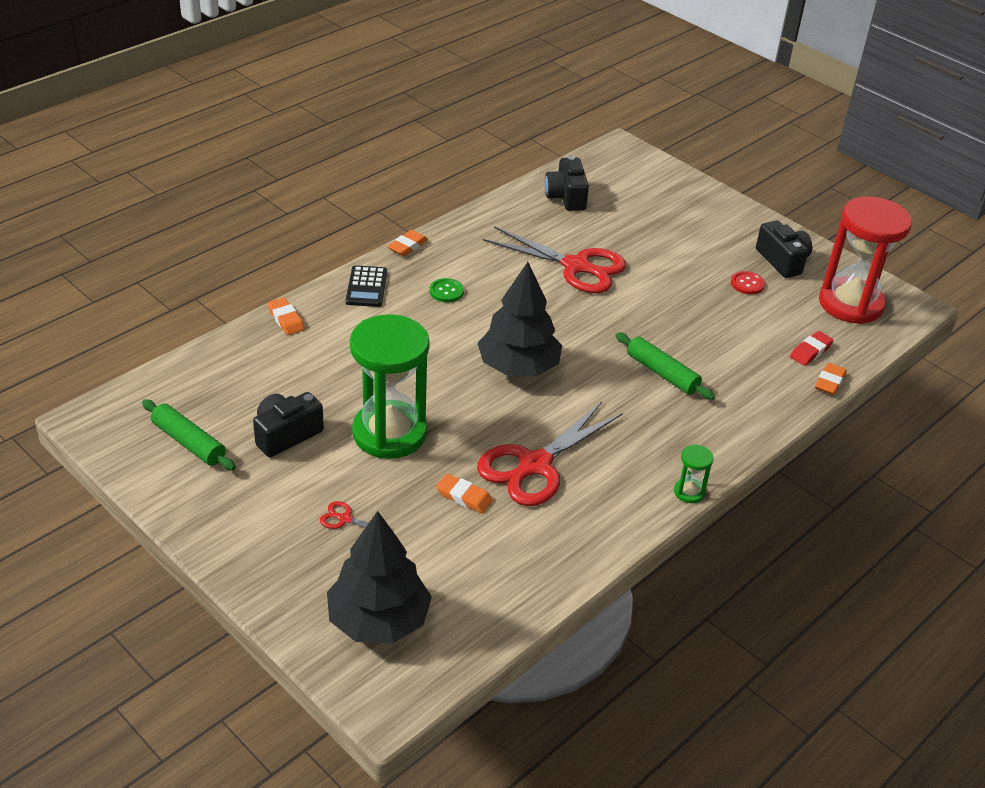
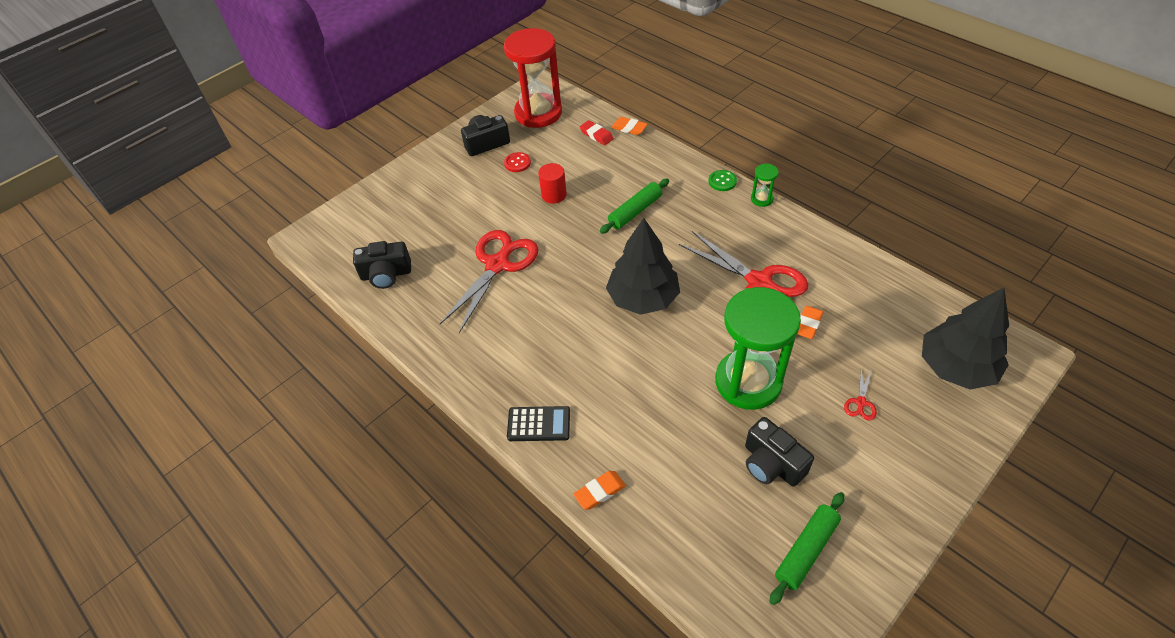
camera: 85 degrees left, 10 degrees up
orange eraser [387,230,428,256] -> none
green button [430,278,464,303] -> green button moved to [709,170,737,191]
none -> red cylinder [538,163,567,204]

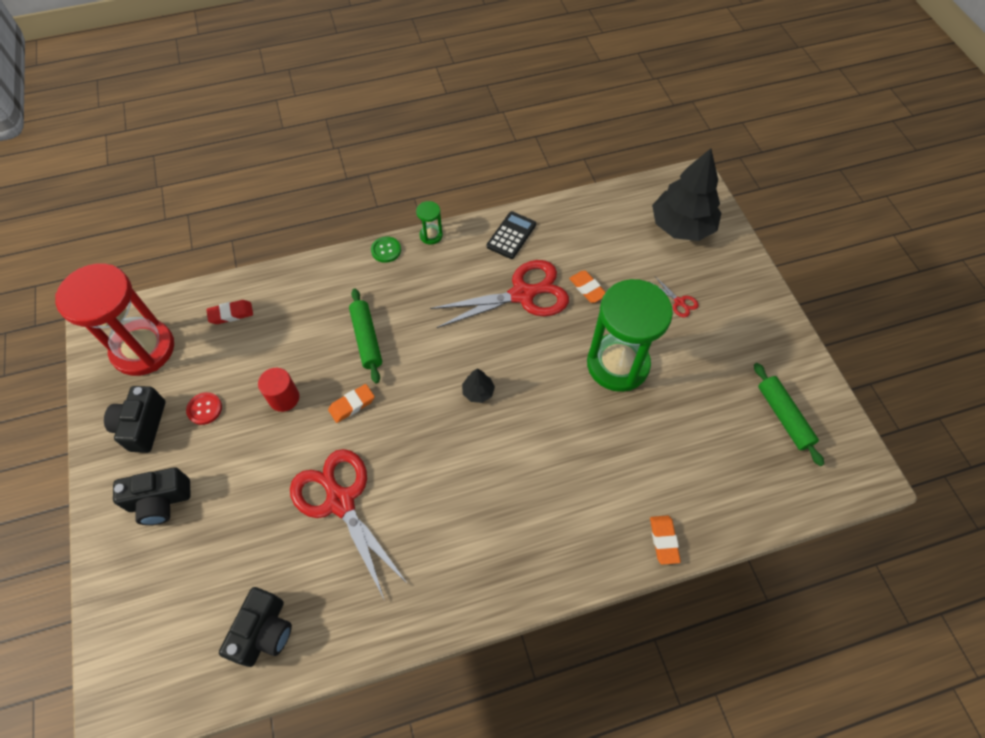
camera: 65 degrees left, 10 degrees up
black calculator [507,406,570,441] -> black calculator moved to [487,211,536,259]
black tree [606,218,680,315] -> black tree [462,368,495,403], size x0.42
orange eraser [611,117,647,135] -> orange eraser moved to [328,384,375,423]
black camera [745,417,814,487] -> black camera moved to [113,467,191,525]

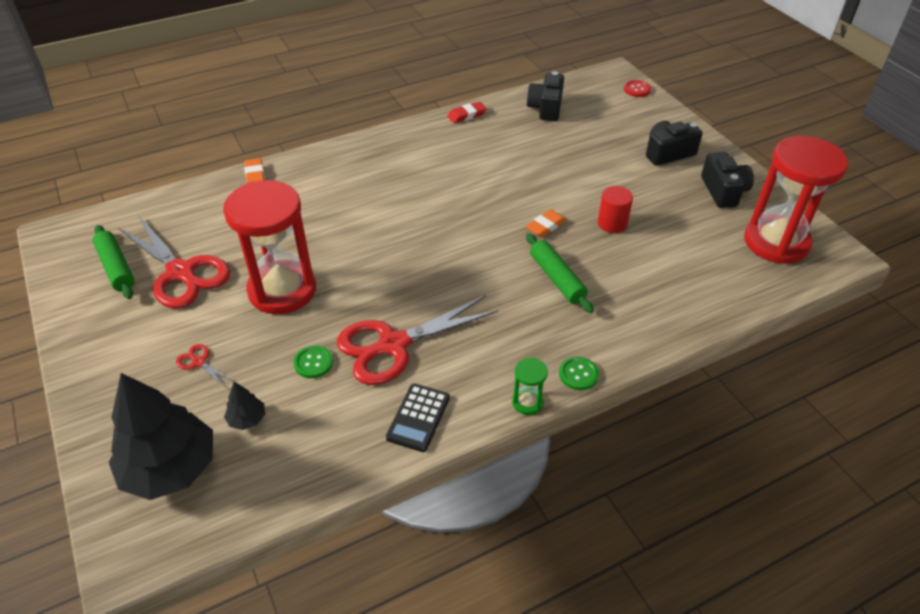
camera: 170 degrees right, 15 degrees down
red button [186,392,222,425] -> red button moved to [624,80,651,97]
red eraser [206,300,253,324] -> red eraser moved to [447,102,487,123]
red scissors [290,449,408,601] -> red scissors moved to [118,216,231,308]
black tree [462,368,495,403] -> black tree moved to [224,382,265,430]
orange eraser [569,271,606,303] -> green button [293,345,333,378]
green hourglass [587,279,673,392] -> red hourglass [223,180,316,314]

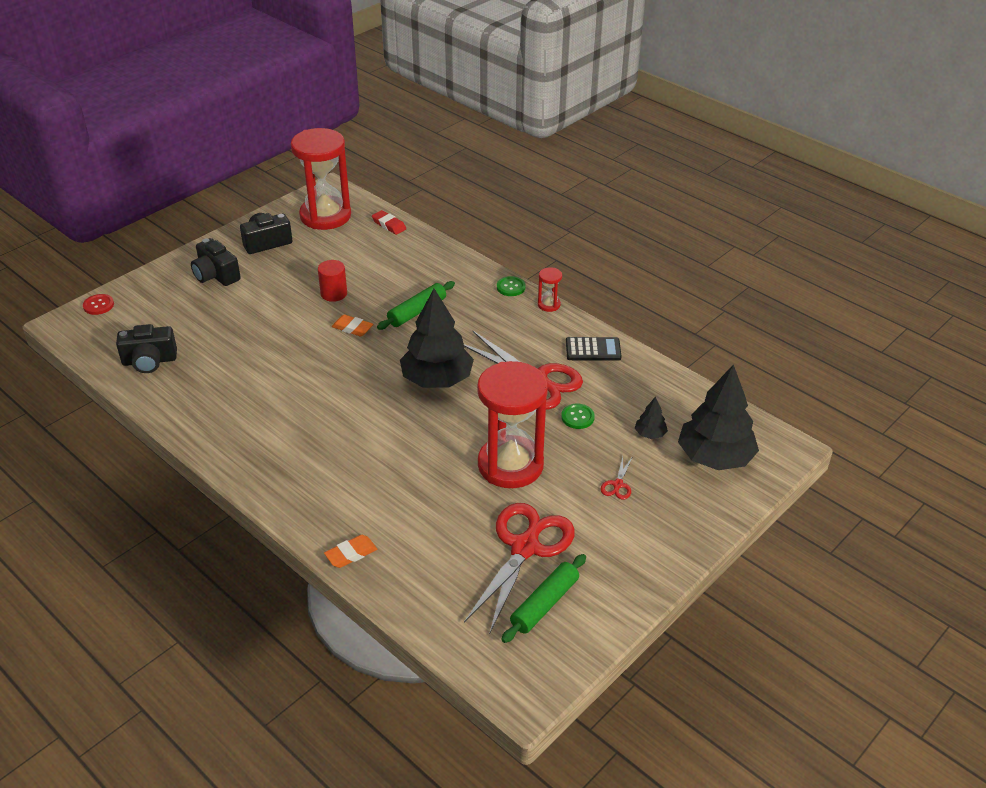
camera: 110 degrees left, 5 degrees down
red eraser [447,102,487,123] -> red eraser moved to [372,210,406,235]
green hourglass [512,358,548,415] -> red hourglass [538,267,562,312]
none -> black tree [400,289,474,388]

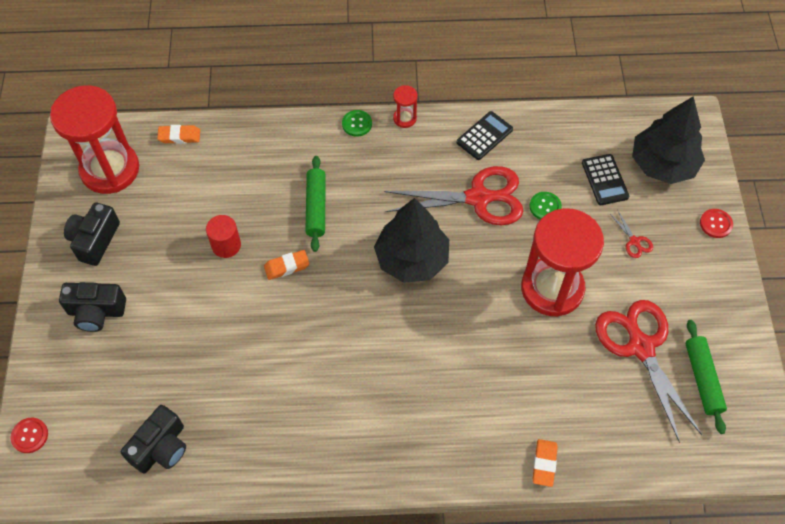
camera: 45 degrees left, 20 degrees up
red eraser [372,210,406,235] -> orange eraser [157,125,200,144]
black tree [635,397,668,439] -> black calculator [582,154,629,205]
none -> red button [700,209,733,238]

